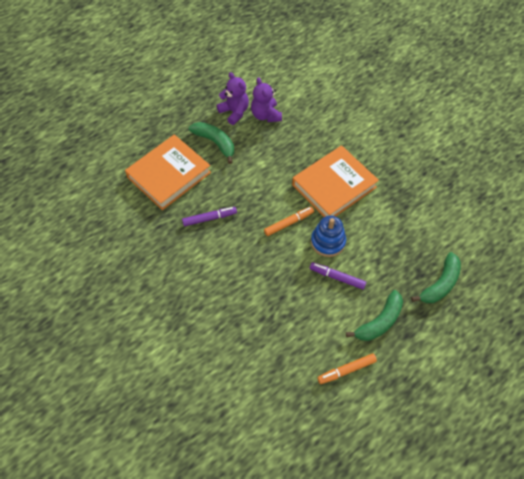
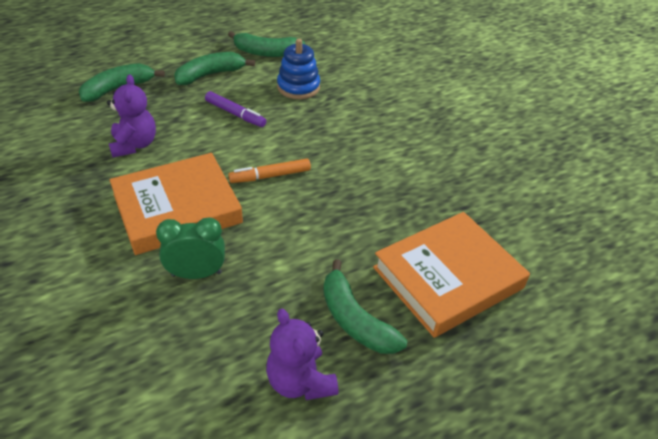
camera: 170 degrees left, 15 degrees down
purple marker [182,207,237,226] -> none
purple teddy bear [251,77,282,122] -> purple teddy bear moved to [107,75,156,158]
blue stacking toy [311,215,346,257] -> blue stacking toy moved to [277,39,320,99]
orange marker [317,353,377,384] -> green banana [228,31,305,57]
none -> green clock [156,217,225,279]

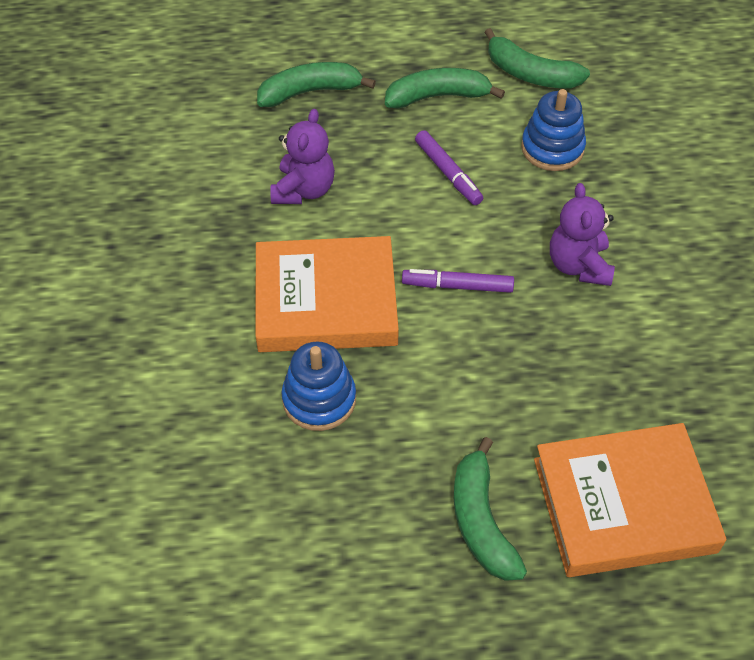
camera: 25 degrees right, 10 degrees up
green clock [156,217,225,279] -> blue stacking toy [281,342,356,431]
orange marker [228,159,311,183] -> purple marker [402,269,514,293]
purple teddy bear [266,309,338,400] -> purple teddy bear moved to [550,183,615,286]

